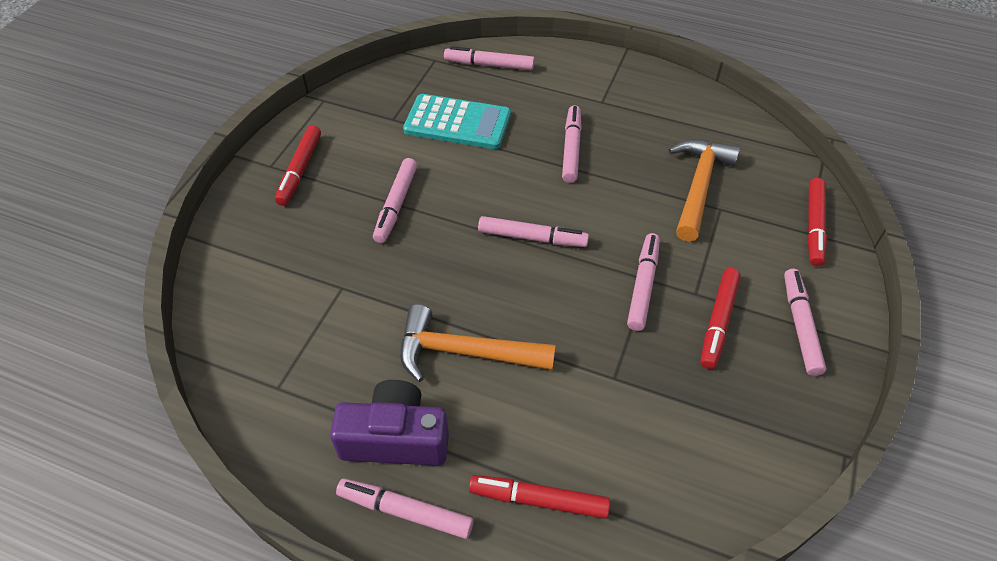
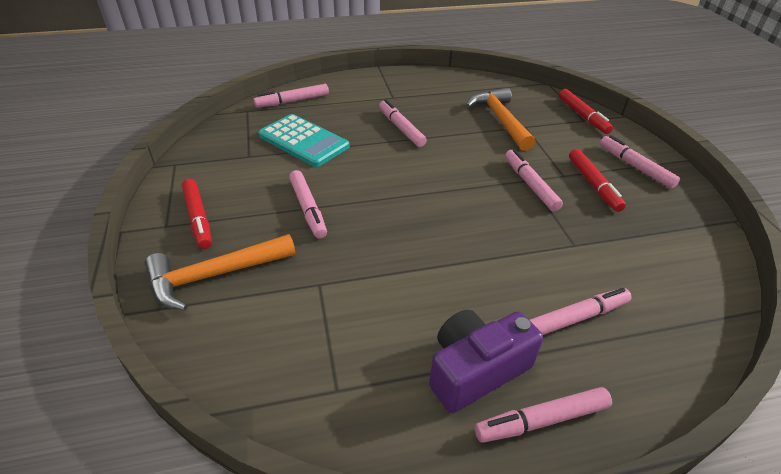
camera: 35 degrees left, 10 degrees down
orange hammer [400,304,556,382] -> orange hammer moved to [145,234,296,311]
turquoise calculator [403,94,511,149] -> turquoise calculator turned 60 degrees clockwise [258,114,350,167]
red marker [469,475,610,519] -> none
pink marker [478,216,589,247] -> pink marker moved to [530,288,632,335]

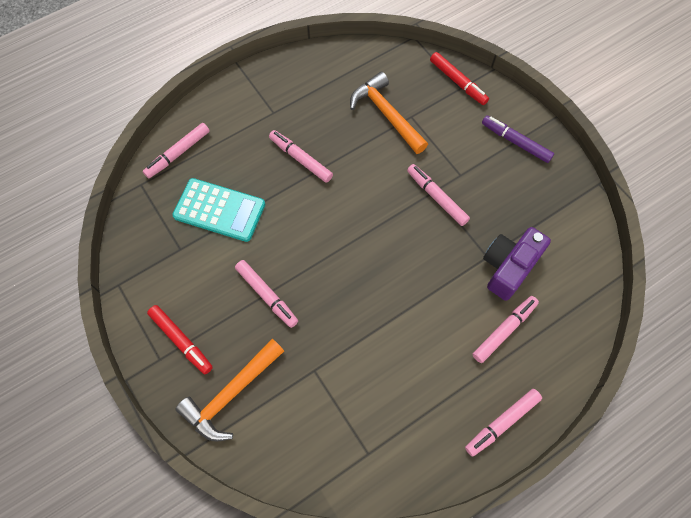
camera: 20 degrees left, 25 degrees up
purple camera [429,310,543,413] -> purple camera moved to [483,227,551,301]
red marker [569,149,626,212] -> none
pink marker [600,135,680,189] -> purple marker [482,115,554,163]

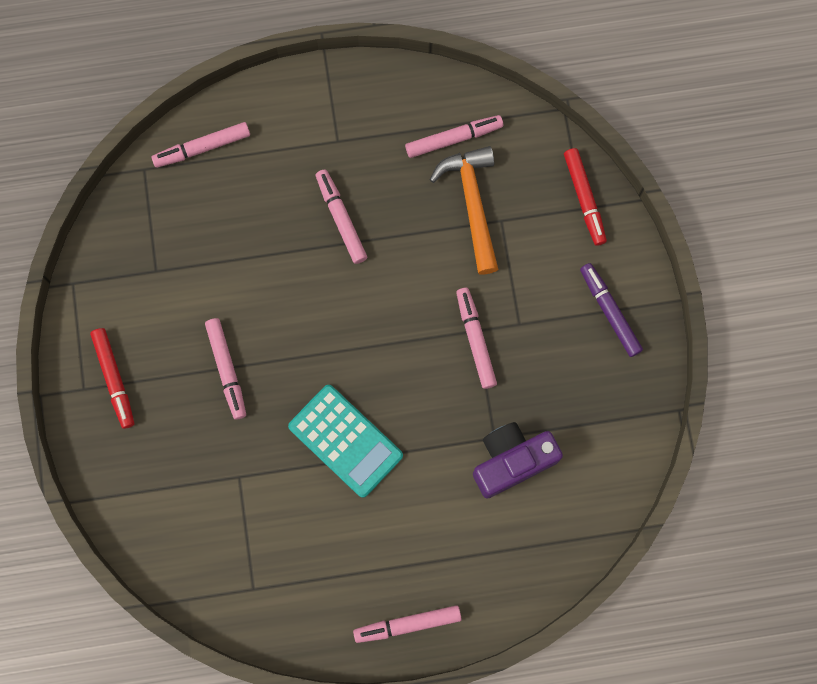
camera: 25 degrees right, 10 degrees up
turquoise calculator [172,178,265,242] -> turquoise calculator moved to [288,385,403,498]
orange hammer [175,339,284,442] -> none
pink marker [472,296,539,363] -> pink marker moved to [405,115,503,158]

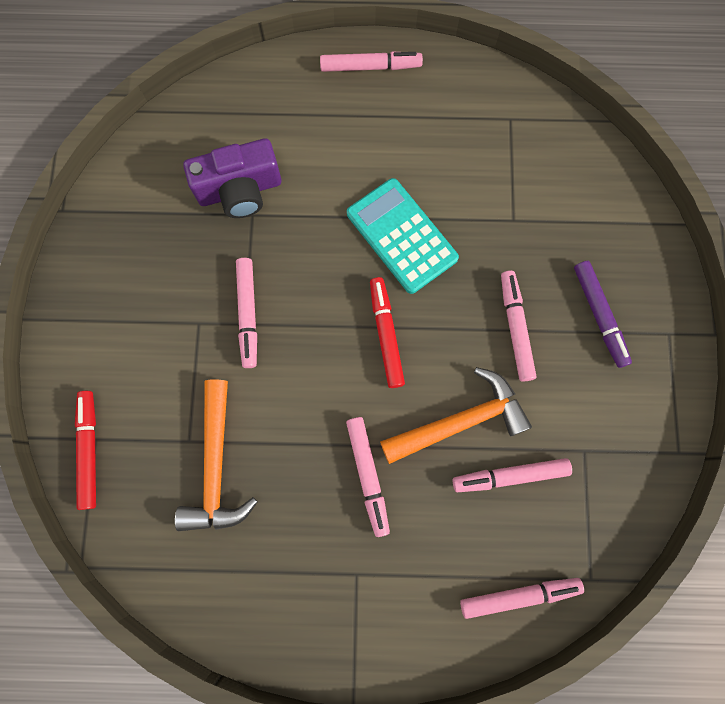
camera: 170 degrees left, 0 degrees up
red marker [90,328,134,429] -> red marker moved to [370,277,405,388]
pink marker [405,115,503,158] -> pink marker moved to [453,458,572,492]
purple marker [580,263,643,357] -> purple marker moved to [574,261,632,368]
none -> orange hammer [380,367,532,464]

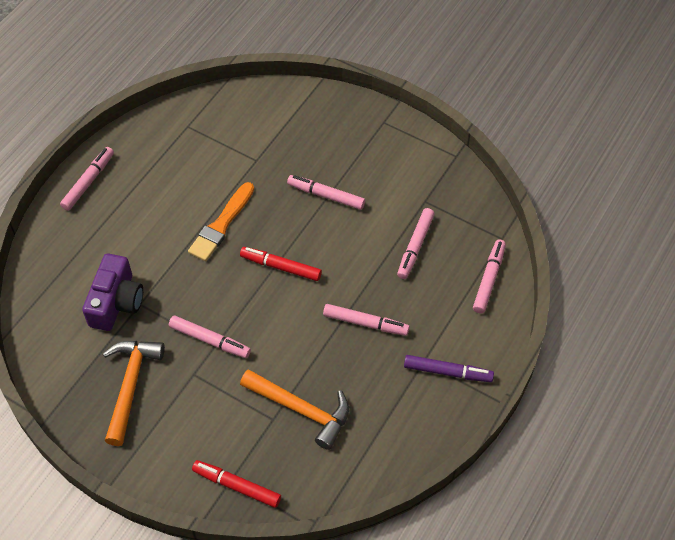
camera: 60 degrees left, 20 degrees down
turquoise calculator [347,178,459,294] -> orange brush [188,182,254,261]
orange hammer [380,367,532,464] -> orange hammer moved to [103,341,165,446]
purple marker [574,261,632,368] -> purple marker moved to [404,355,494,382]

